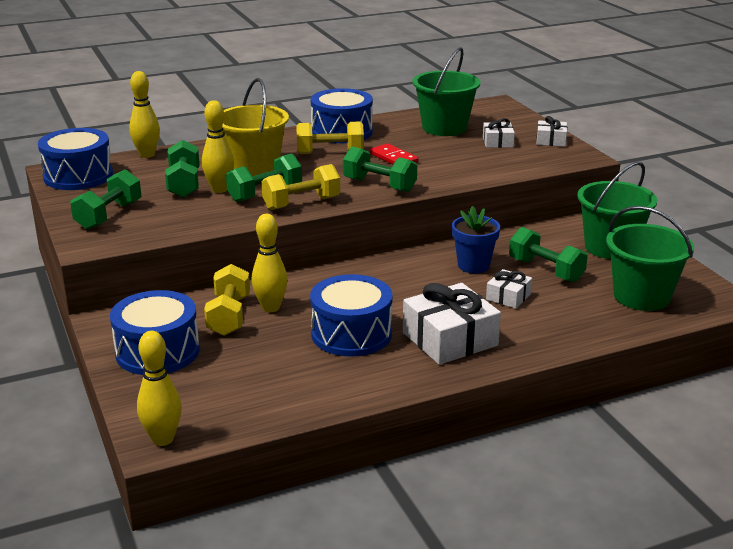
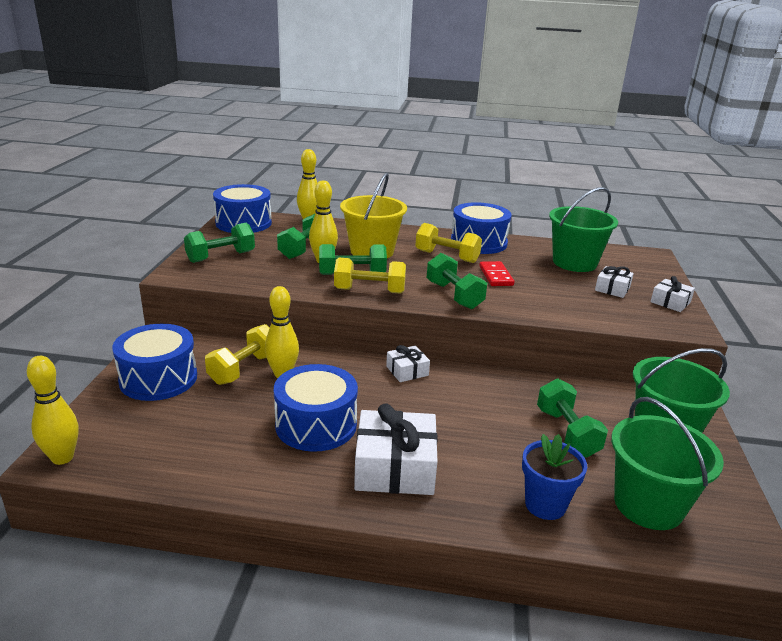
camera: 30 degrees right, 0 degrees up
blue flower pot [452,206,500,273] -> blue flower pot moved to [522,434,587,520]
white gift [486,269,532,309] -> white gift moved to [386,345,430,382]

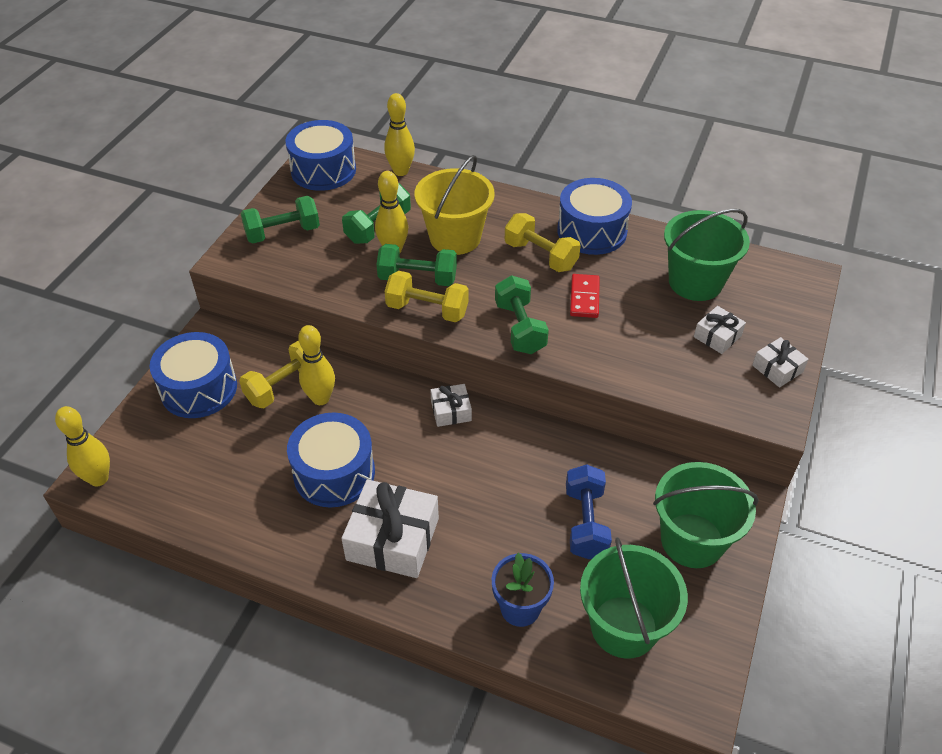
camera: 15 degrees right, 20 degrees up
green dumbbell [537,378,608,458] -> blue dumbbell [566,464,612,559]

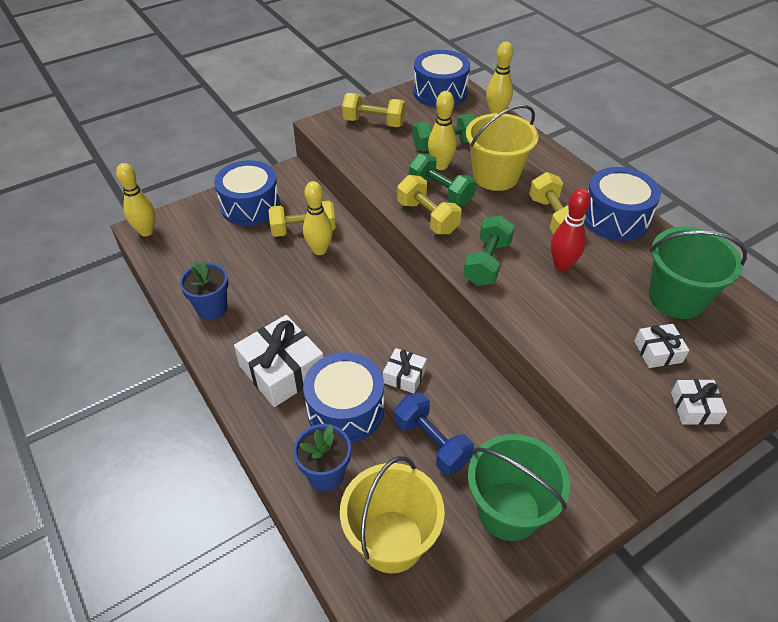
camera: 35 degrees right, 0 degrees up
green dumbbell [240,196,320,244] -> yellow dumbbell [342,93,406,127]
blue drum [287,413,375,507] -> blue drum moved to [303,352,384,443]
white gift [430,384,472,427] -> white gift moved to [383,348,427,394]
blue dumbbell [566,464,612,559] -> blue dumbbell turned 75 degrees counterclockwise [394,393,474,475]
red domino [570,274,600,318] -> red bowling pin [551,188,591,271]
green bucket [580,537,688,659] -> yellow bucket [340,456,445,573]
none -> blue flower pot [180,261,229,320]

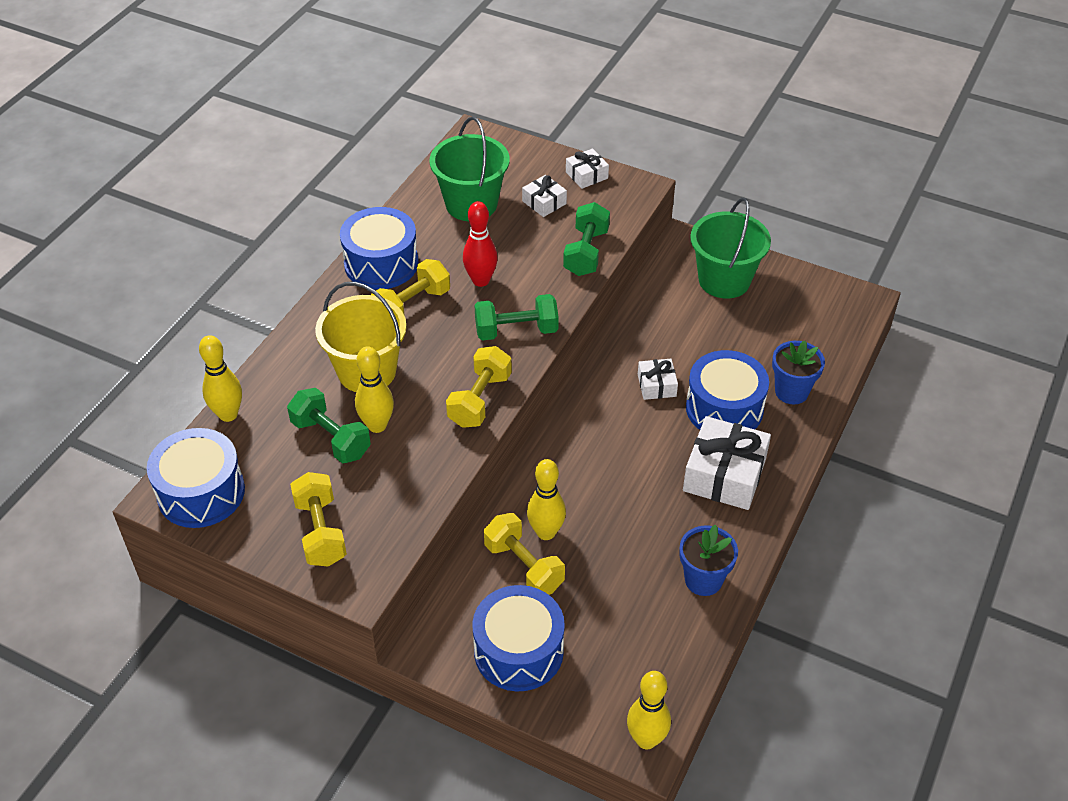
camera: 120 degrees left, 0 degrees up
yellow bucket [340,456,445,573] -> none
blue dumbbell [394,393,474,475] -> none
green dumbbell [409,153,476,206] -> green dumbbell moved to [563,202,610,276]

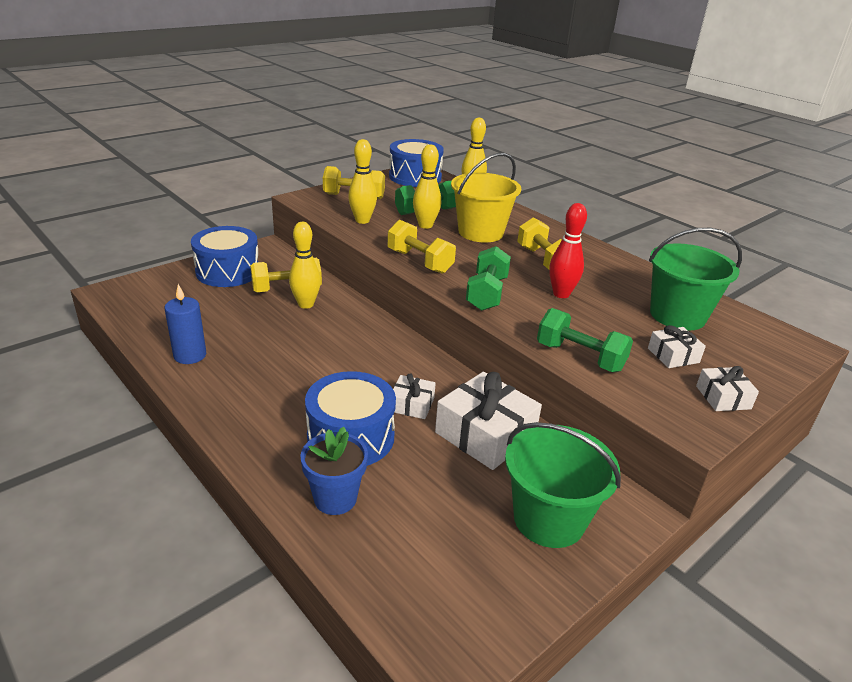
camera: 110 degrees right, 15 degrees down
blue drum [340,207,419,290] -> none
yellow bowling pin [627,671,671,749] -> yellow bowling pin moved to [348,139,377,224]
blue flower pot [679,525,738,596] -> blue candle [165,284,206,364]
white gift [683,416,771,510] -> white gift moved to [435,372,542,470]

